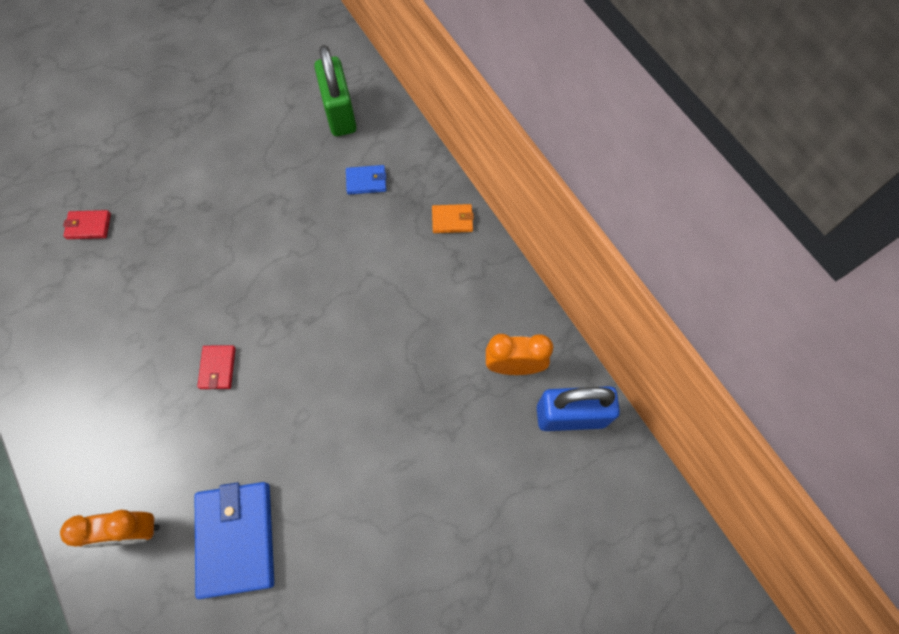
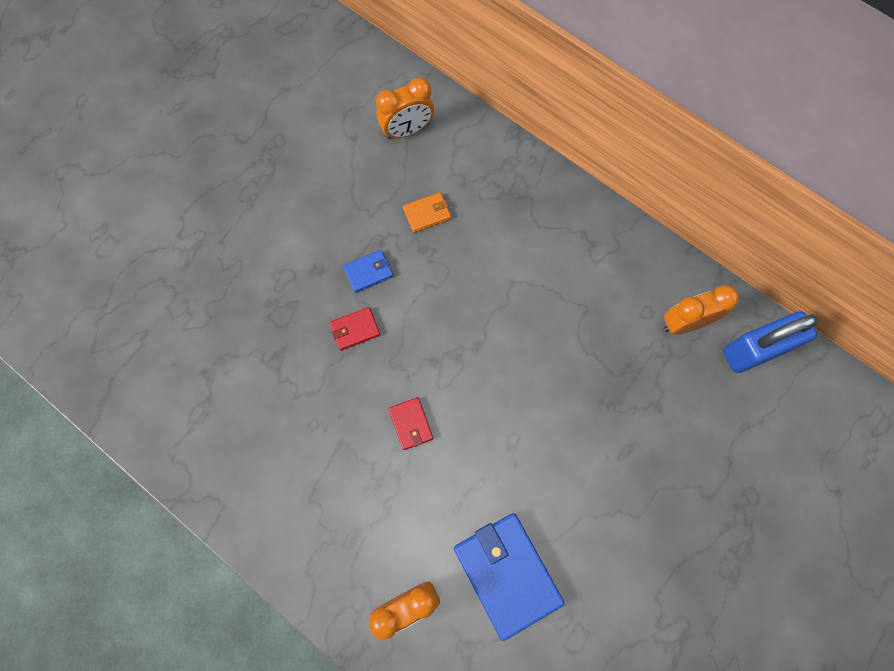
camera: 20 degrees left, 5 degrees up
red wallet [63,210,111,239] -> red wallet moved to [329,307,380,351]
green padlock [314,45,357,136] -> orange clock [376,77,434,139]
blue wallet [346,165,386,195] -> blue wallet moved to [343,250,393,293]
orange wallet [432,204,474,233] -> orange wallet moved to [403,192,451,233]

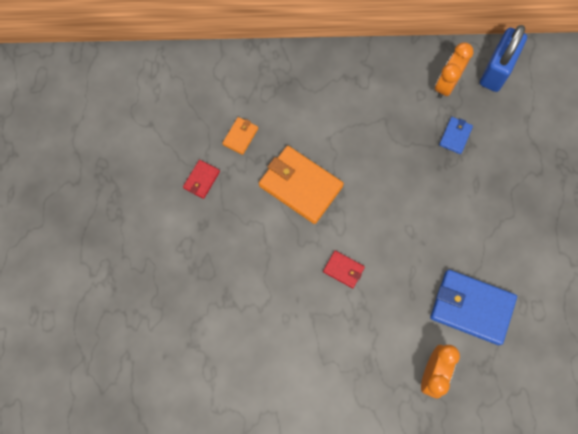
camera: 40 degrees left, 0 degrees up
red wallet [329,307,380,351] -> red wallet moved to [183,160,220,199]
blue wallet [343,250,393,293] -> blue wallet moved to [439,117,473,154]
orange clock [376,77,434,139] -> none
none -> orange wallet [259,146,344,224]

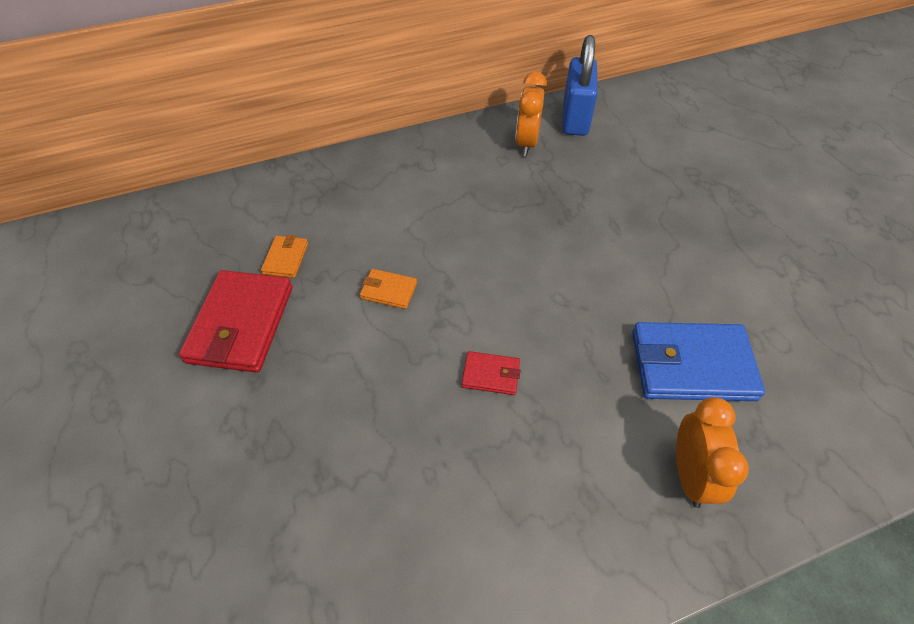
camera: 20 degrees left, 20 degrees down
red wallet [183,160,220,199] -> red wallet [179,270,292,373], size x2.09
orange wallet [259,146,344,224] -> orange wallet [360,269,417,309], size x0.48
blue wallet [439,117,473,154] -> none

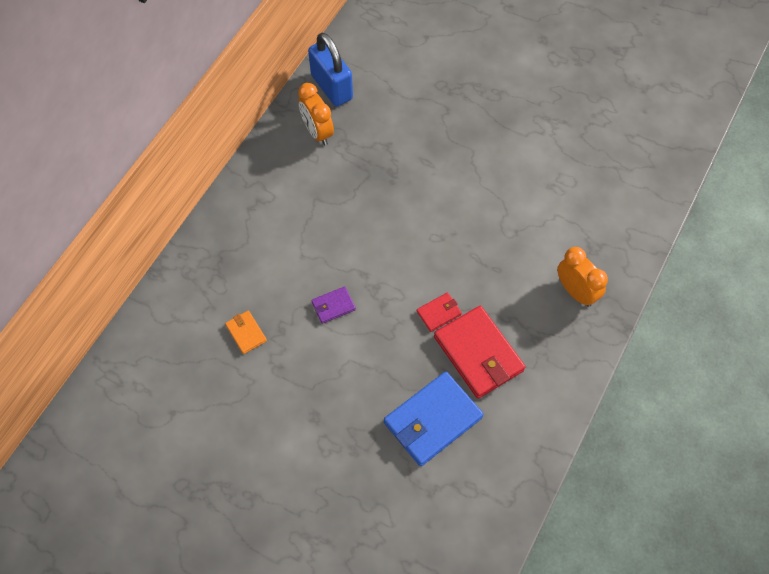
camera: 40 degrees left, 10 degrees up
red wallet [179,270,292,373] -> red wallet moved to [434,306,525,399]
orange wallet [360,269,417,309] -> purple wallet [312,286,356,324]
blue wallet [632,322,765,401] -> blue wallet moved to [384,371,484,466]

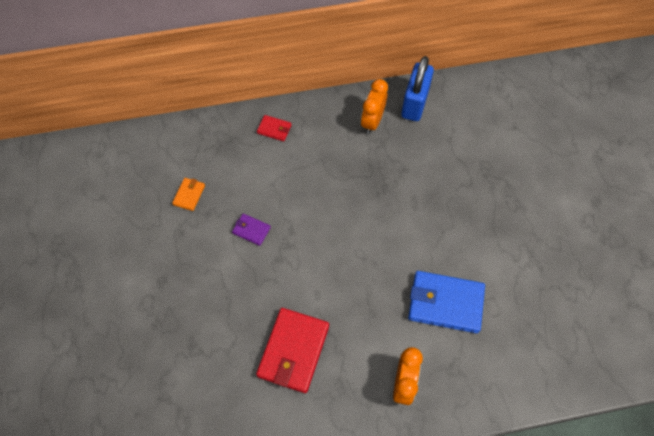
camera: 50 degrees right, 0 degrees up
blue wallet [384,371,484,466] -> blue wallet moved to [408,271,485,333]
red wallet [417,292,462,332] -> red wallet moved to [257,115,291,141]

